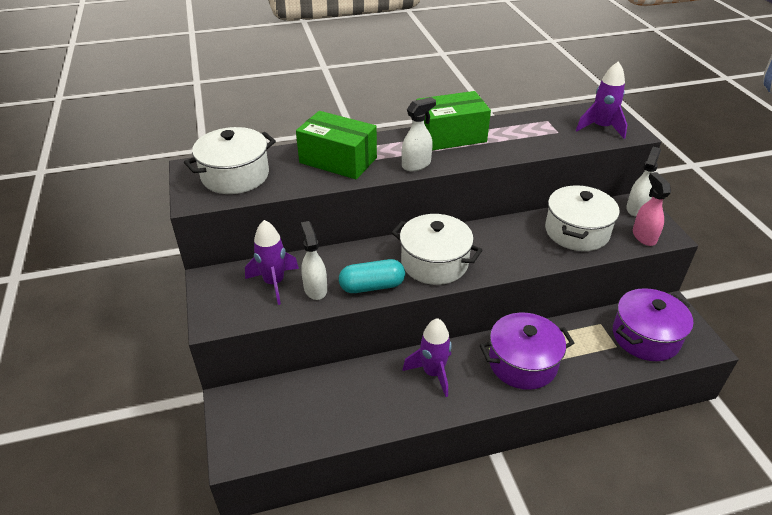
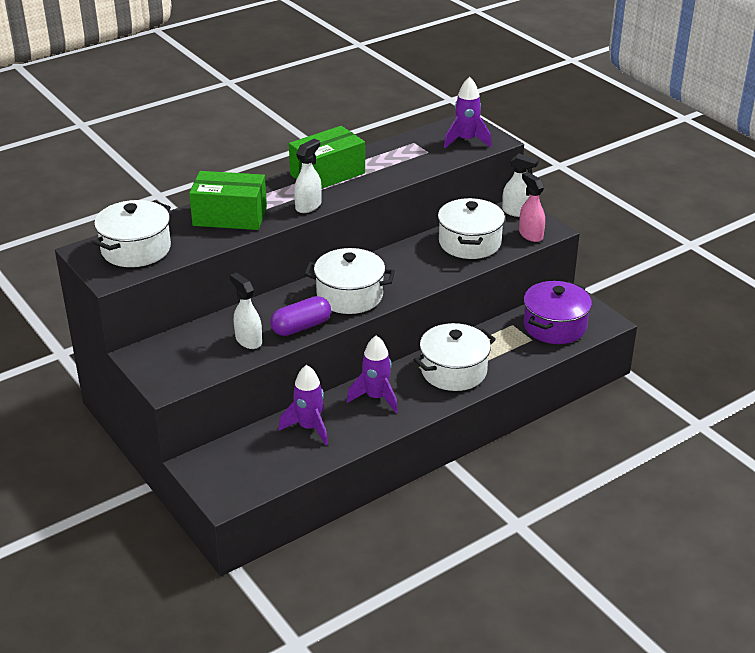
camera: 20 degrees left, 5 degrees down
purple rocket [245,220,299,305] -> purple rocket moved to [278,365,328,445]
turquoise capsule [339,259,405,293] -> purple capsule [270,296,331,336]
purple pot [480,312,574,390] -> white pot [413,323,496,391]
white spray bottle [626,147,661,217] -> white spray bottle turned 105 degrees clockwise [502,153,539,217]

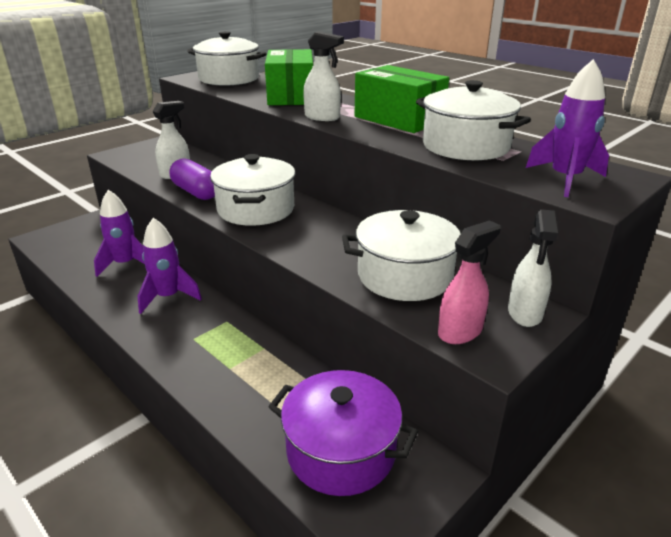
camera: 80 degrees right, 5 degrees down
white pot [413,323,496,391] -> white pot moved to [416,80,531,160]

